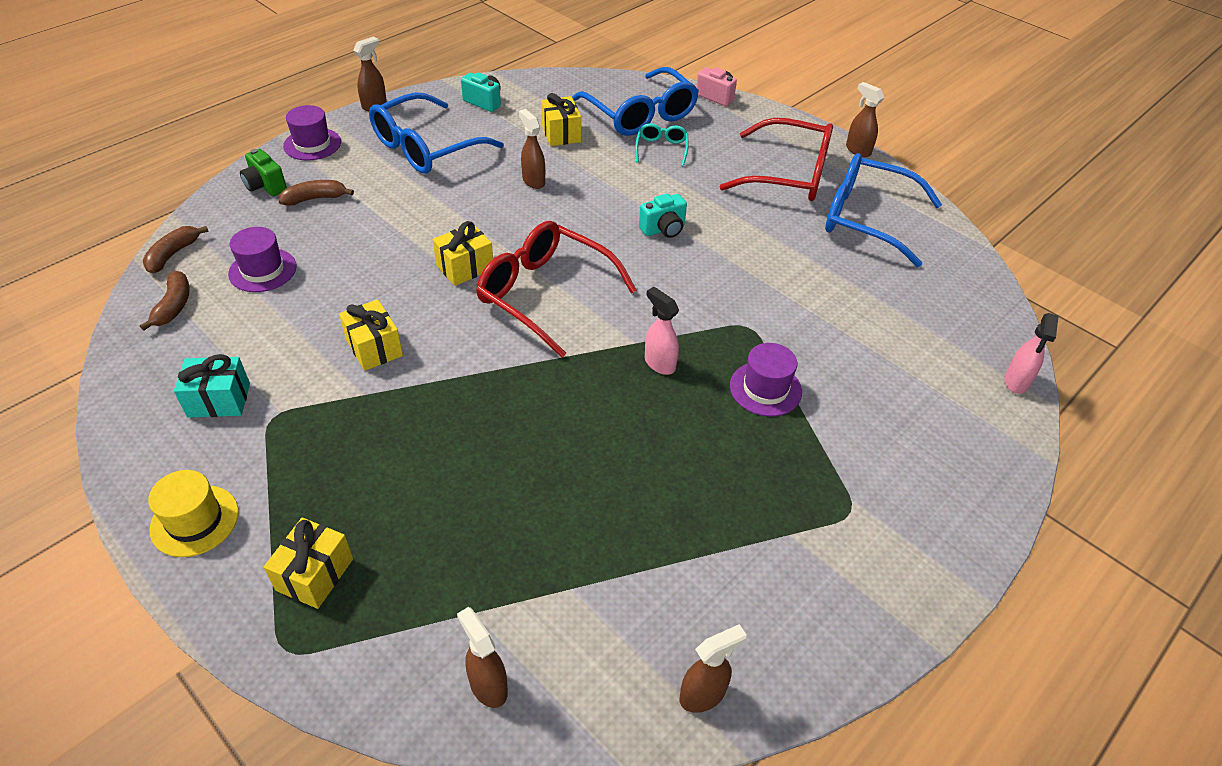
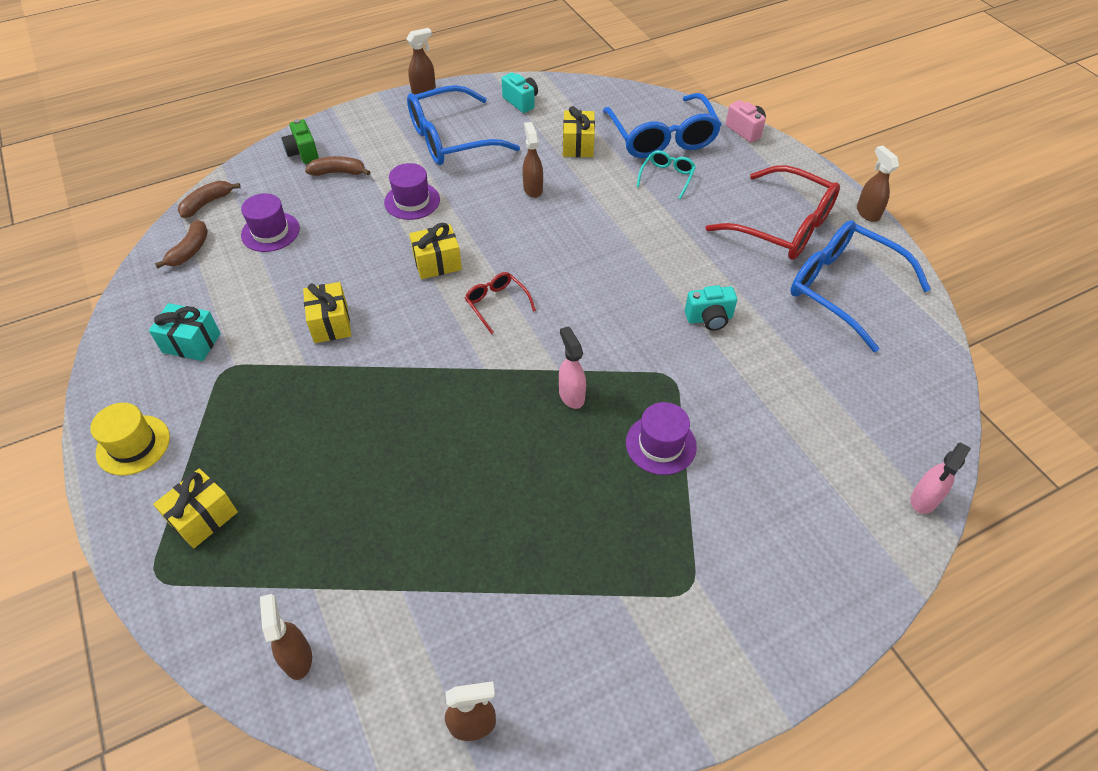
camera: 20 degrees right, 5 degrees up
purple hat [283,105,341,160] -> purple hat moved to [384,163,440,220]
red glasses [476,221,637,358] -> red glasses [465,272,536,334], size x0.47
turquoise camera [639,194,687,238] -> turquoise camera moved to [685,285,737,331]

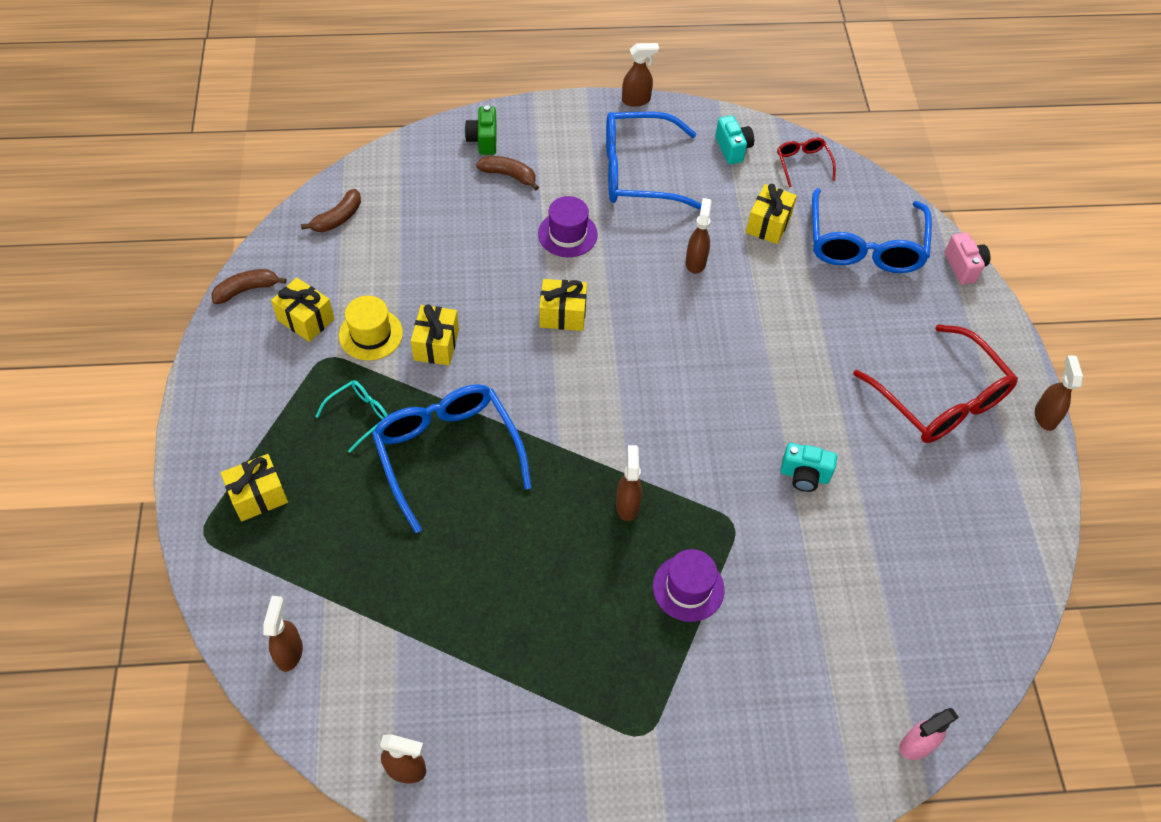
camera: 20 degrees right, 5 degrees up
yellow hat [90,403,170,476] -> yellow hat moved to [339,295,403,361]
turquoise gift [149,303,221,361] -> yellow gift [271,277,335,342]
brown banana [178,181,241,218] -> brown banana moved to [212,269,287,304]
purple hat [241,193,300,252] -> none
red glasses [465,272,536,334] -> red glasses moved to [777,138,836,187]
pink spray bottle [559,326,586,409] -> brown spray bottle [616,445,642,521]
turquoise glasses [636,150,696,199] -> turquoise glasses moved to [315,380,388,453]
blue glasses [790,220,931,352] -> blue glasses moved to [372,384,532,533]

